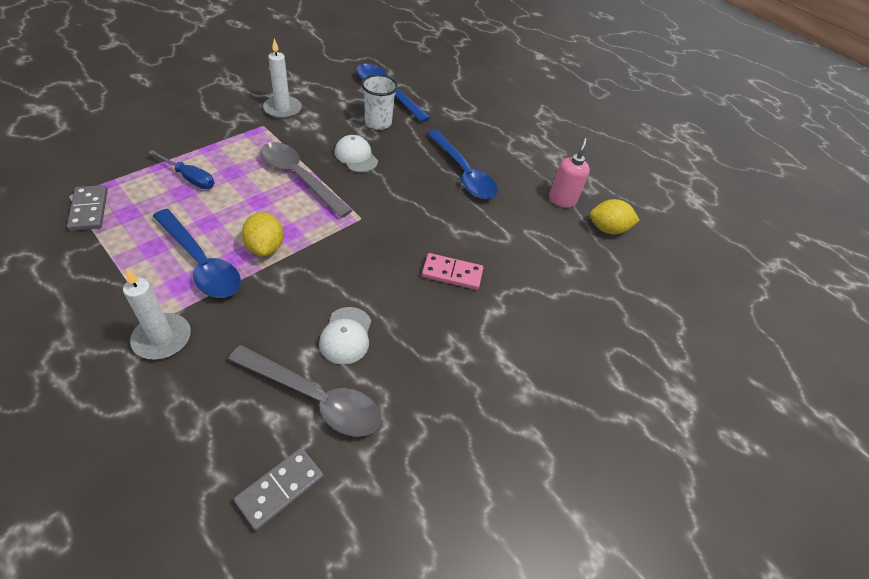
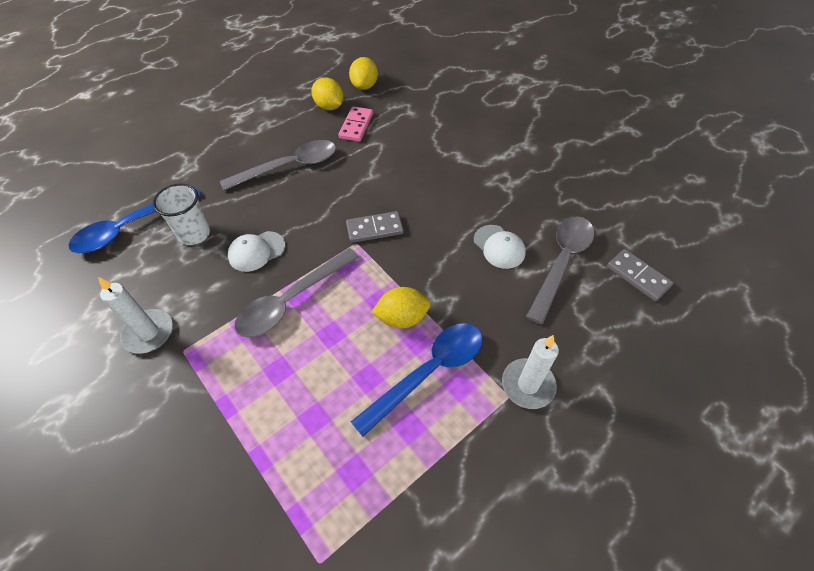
camera: 80 degrees left, 5 degrees up
grey domino [67,185,108,231] -> grey domino moved to [346,211,404,243]
blue screwdriver [148,150,215,189] -> none
white cap [319,307,371,364] -> white cap turned 45 degrees clockwise [474,225,526,269]
pink domino [422,253,483,290] -> pink domino moved to [338,106,373,142]
blue spoon [427,130,498,199] -> grey spoon [220,140,336,191]
pink soap dispenser [549,138,590,208] -> yellow lemon [311,77,343,110]

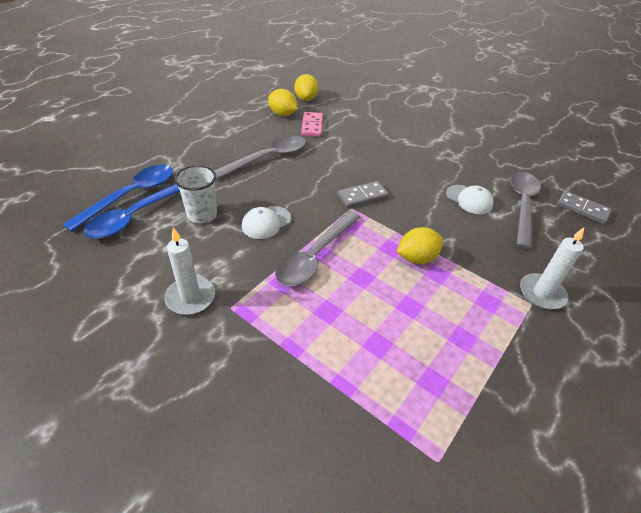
camera: 15 degrees left, 10 degrees down
blue spoon [351,323,483,437] -> blue spoon moved to [63,165,173,232]

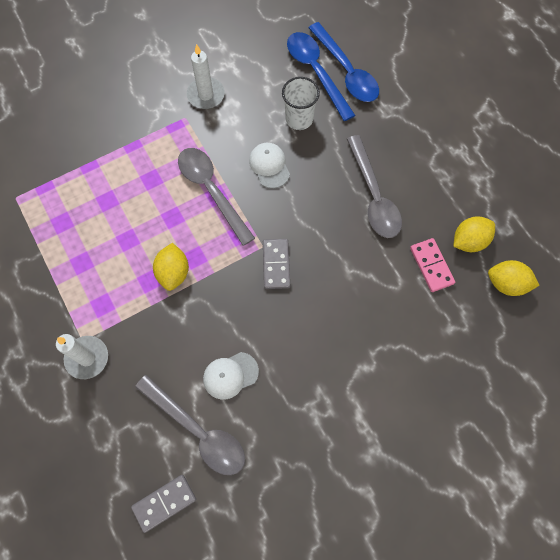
camera: 115 degrees right, 25 degrees up
pink domino [301,112,323,137] -> pink domino turned 45 degrees clockwise [410,238,455,292]

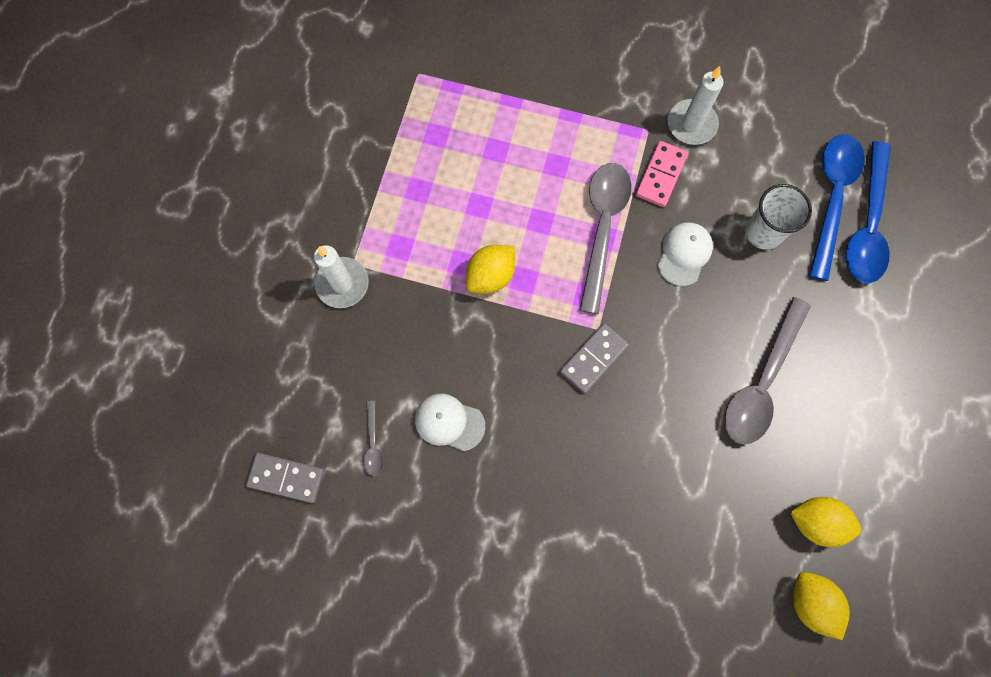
camera: 45 degrees right, 5 degrees up
grey spoon [135,375,245,475] -> grey spoon [363,401,384,476], size x0.45
pink domino [410,238,455,292] -> pink domino moved to [636,141,688,207]

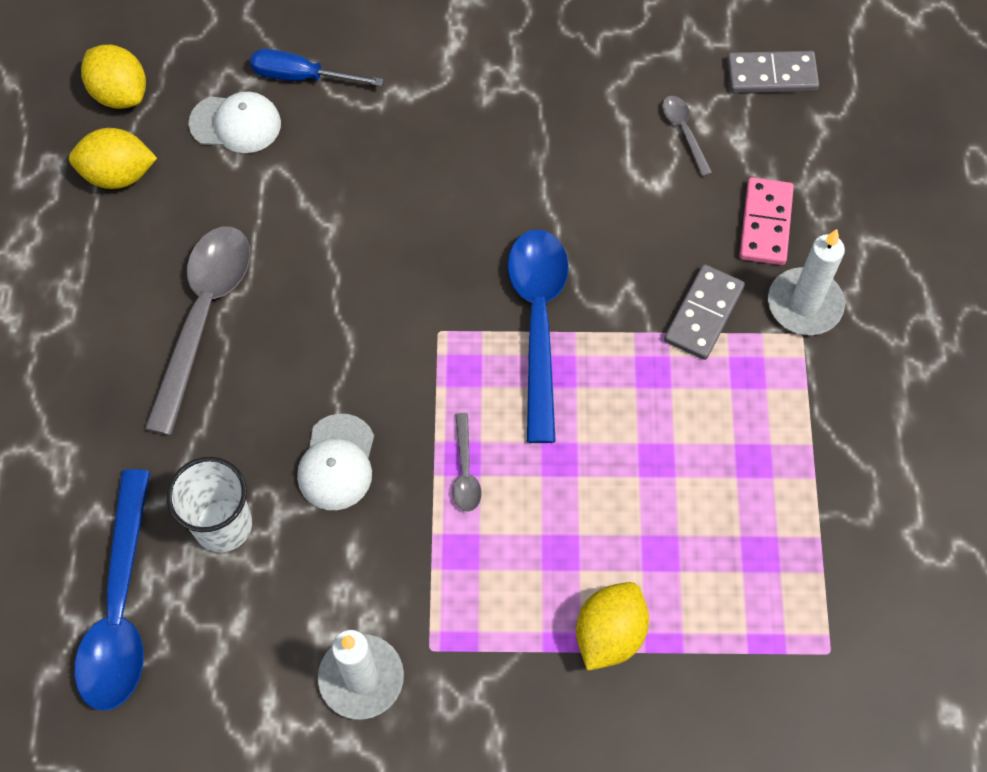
camera: 165 degrees right, 10 degrees down
white cap [415,394,485,451] -> white cap moved to [189,92,281,153]
yellow lemon [466,245,515,294] -> yellow lemon moved to [576,582,649,671]
grey domino [560,323,629,394] -> grey domino moved to [664,264,745,360]
grey spoon [579,163,632,314] -> grey spoon [453,413,482,512], size x0.45
pink domino [636,141,688,207] -> pink domino moved to [739,177,794,265]
blue spoon [846,141,891,283] -> blue spoon moved to [507,229,569,443]
none -> blue screwdriver [250,49,383,86]

